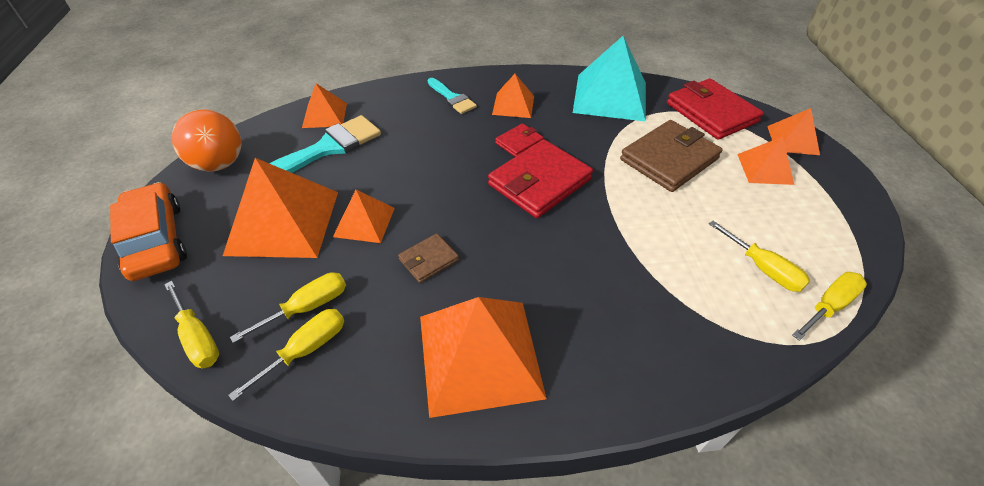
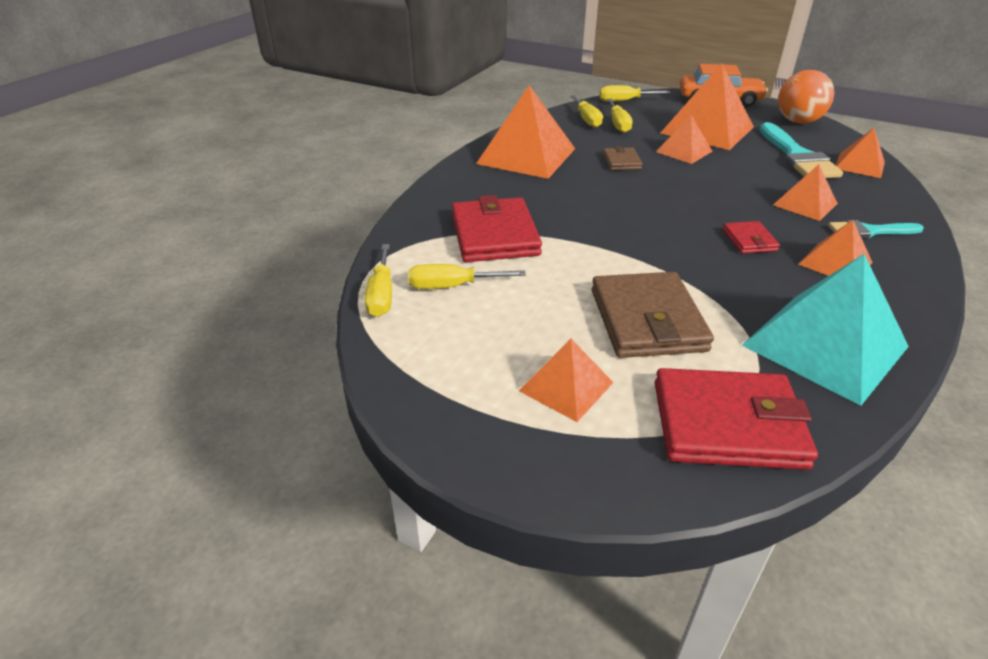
camera: 125 degrees right, 10 degrees down
red wallet [488,139,593,218] -> red wallet moved to [452,195,542,262]
orange pyramid [767,108,820,155] -> orange pyramid moved to [773,164,838,221]

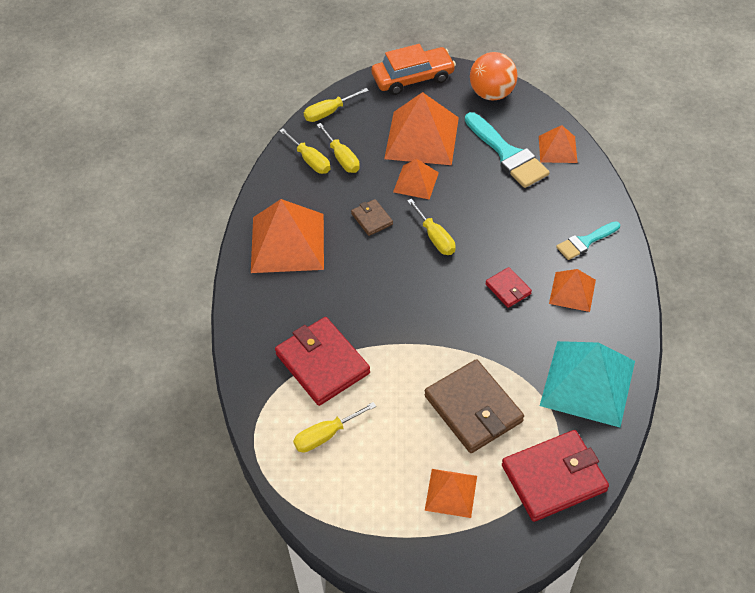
camera: 25 degrees left, 15 degrees up
yellow screwdriver [365,244,392,317] -> yellow screwdriver moved to [407,199,456,255]
orange pyramid [773,164,838,221] -> none

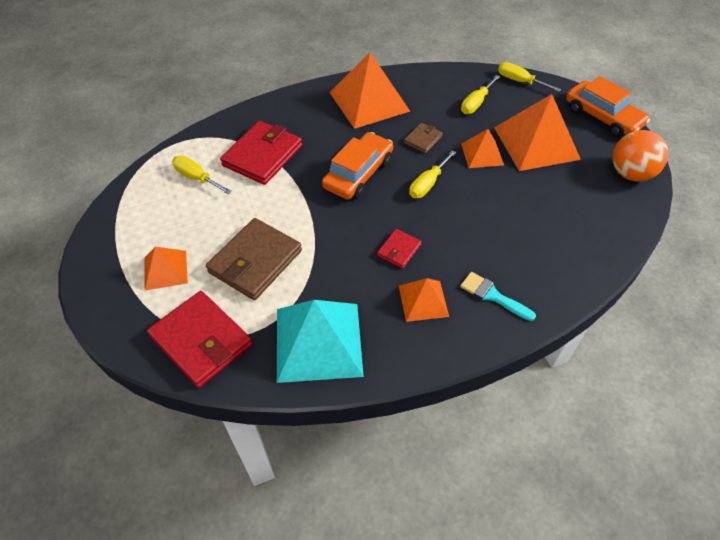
camera: 65 degrees right, 0 degrees up
yellow screwdriver [279,129,330,174] -> none
turquoise brush [465,112,550,188] -> none
orange pyramid [539,125,578,163] -> none
none -> orange car [322,132,393,200]

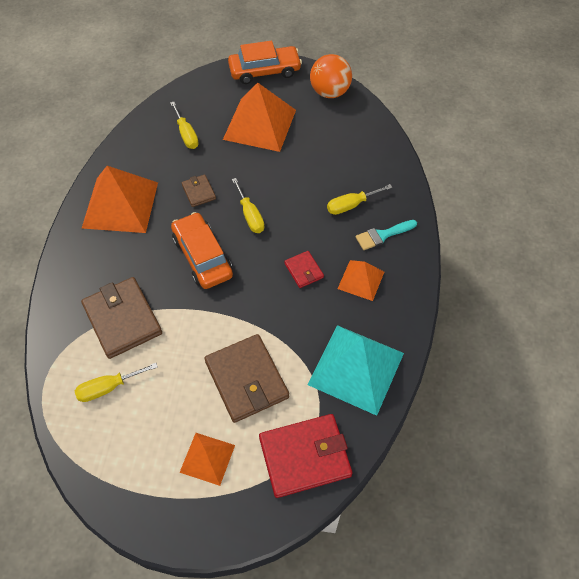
camera: 60 degrees left, 5 degrees up
red wallet [220,121,302,185] -> brown wallet [81,277,162,359]
orange pyramid [461,129,504,168] -> none
yellow screwdriver [498,62,561,92] -> yellow screwdriver moved to [327,184,393,215]

